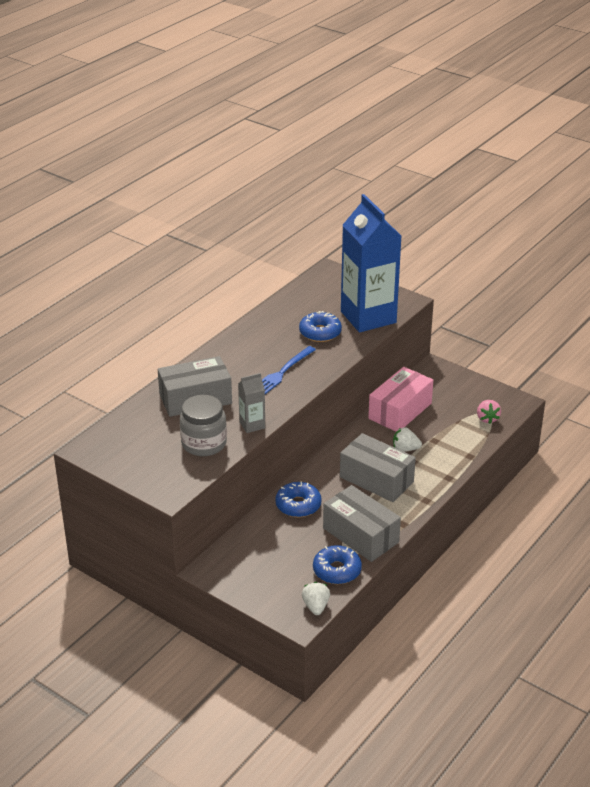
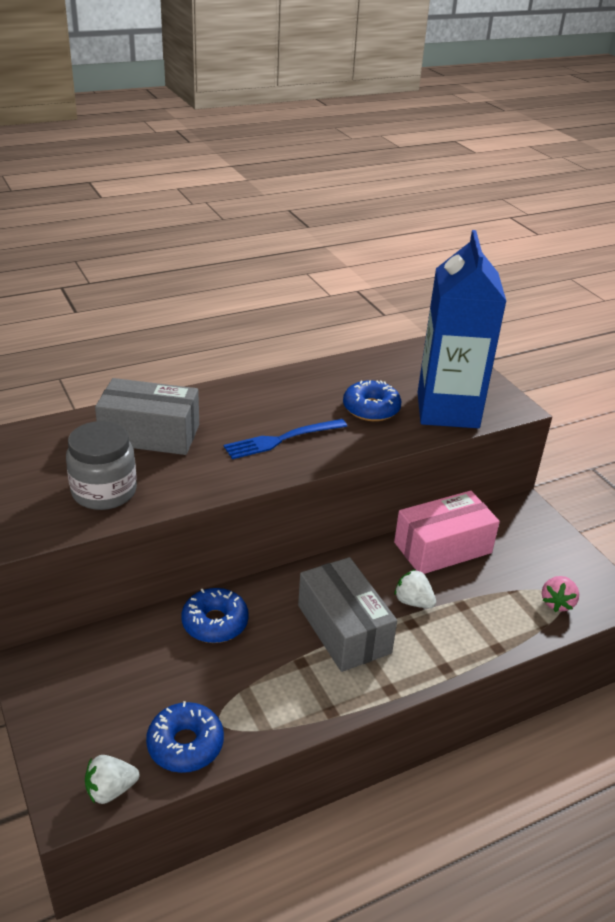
camera: 25 degrees right, 0 degrees up
grey carton [238,373,265,433] -> none
white strawberry [302,582,330,615] -> white strawberry turned 135 degrees counterclockwise [85,755,139,804]
grey box [323,485,401,562] -> none

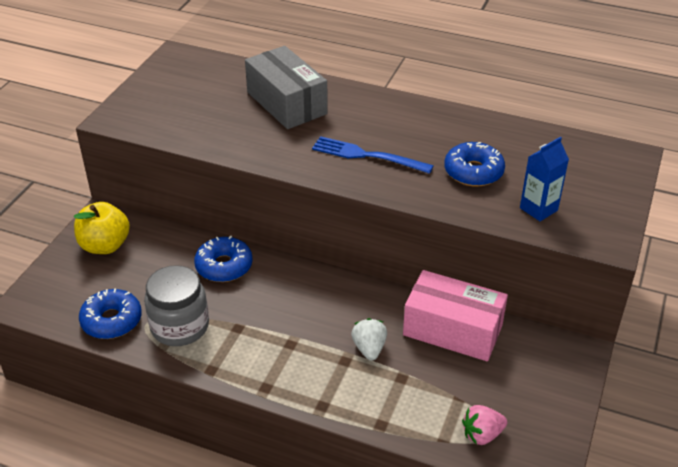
camera: 50 degrees right, 5 degrees up
grey jar [66,421,137,510] -> grey jar moved to [144,265,209,346]
white strawberry [85,755,139,804] -> none
grey box [298,557,397,672] -> none
blue carton [418,230,507,428] -> blue carton [520,137,569,221], size x0.43
none -> yellow apple [74,202,130,254]

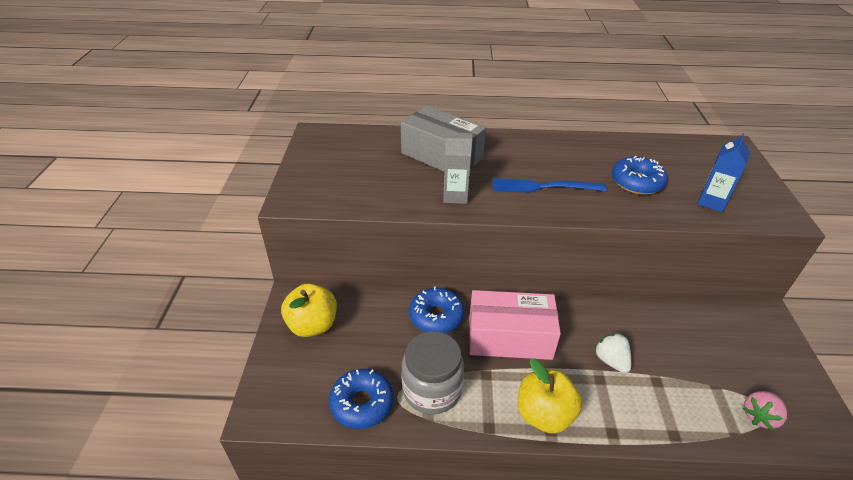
camera: 20 degrees left, 0 degrees up
pink box [403,270,508,361] -> pink box moved to [469,290,561,360]
none -> grey carton [443,132,472,204]
none -> yellow apple [518,358,582,434]

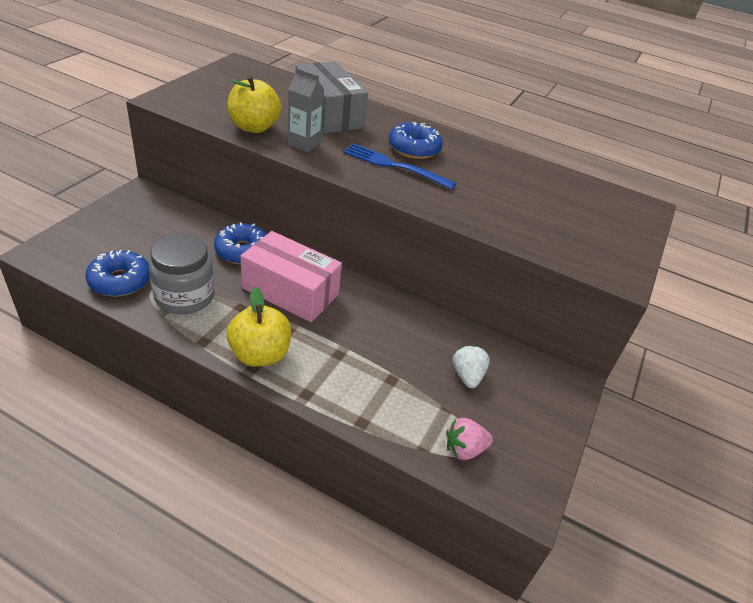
camera: 20 degrees right, 0 degrees up
yellow apple [281,283,337,337] -> yellow apple moved to [228,75,281,133]
white strawberry [594,333,631,373] -> white strawberry moved to [453,345,490,388]
blue donut [612,156,668,195] -> blue donut moved to [389,122,443,159]
blue carton [698,133,750,212] -> none

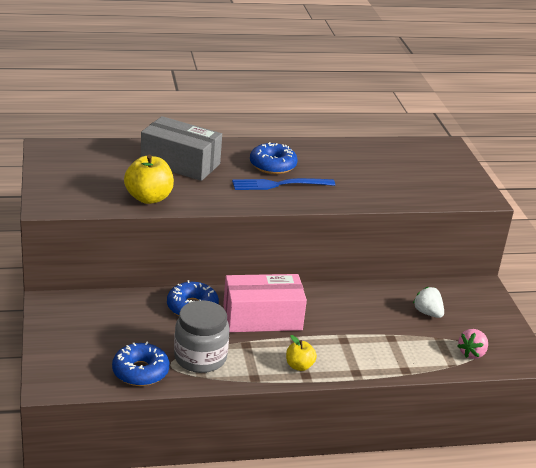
camera: 35 degrees left, 10 degrees down
yellow apple [227,287,291,367] -> yellow apple [286,335,317,371], size x0.58
grey carton [287,68,324,152] -> none

